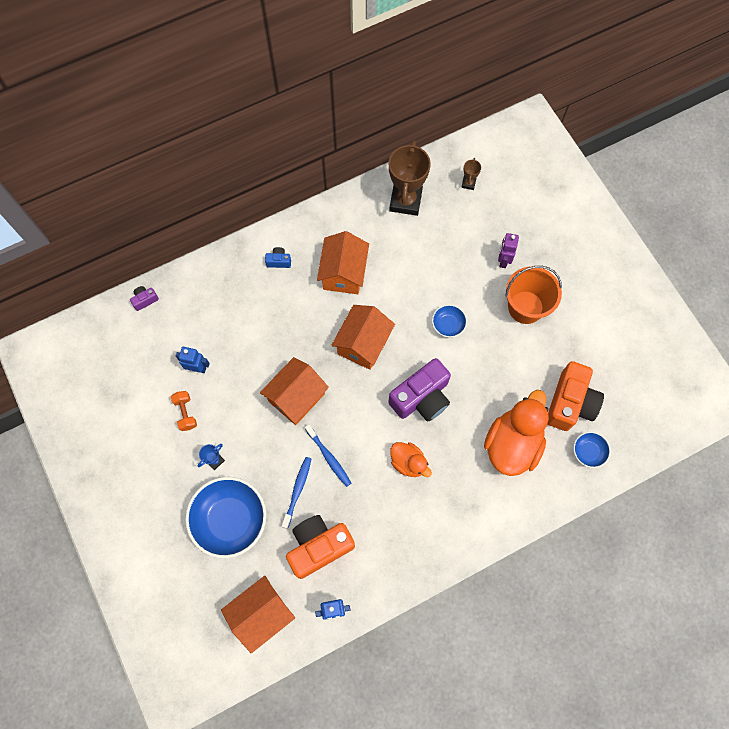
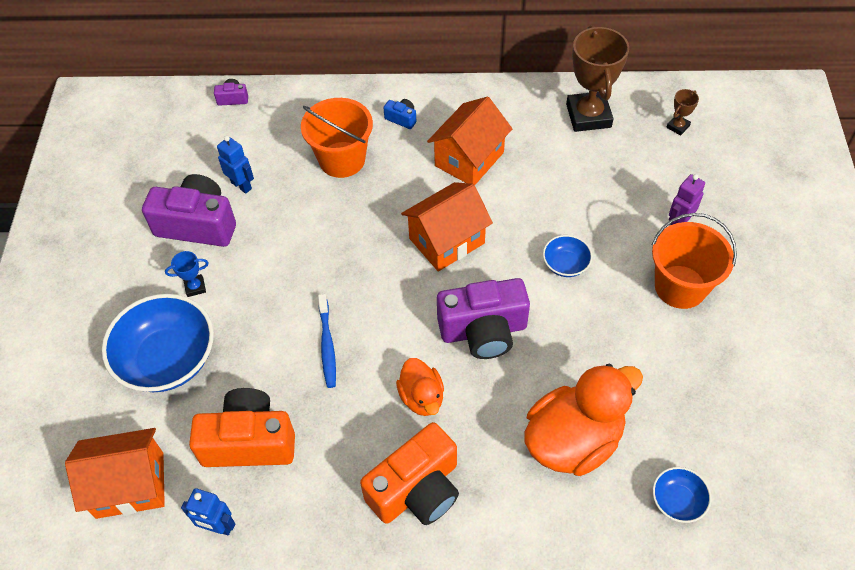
camera: 30 degrees right, 15 degrees down
orange dumbbell [171,391,197,431] -> purple camera [142,174,236,247]
orange house [260,357,329,425] -> none
blue toothbrush [282,457,311,529] -> none
brown trophy [389,140,431,216] -> brown trophy turned 45 degrees counterclockwise [566,25,629,132]
orange camera [548,361,604,431] -> orange camera moved to [360,422,459,525]
none -> orange bucket [301,98,373,178]

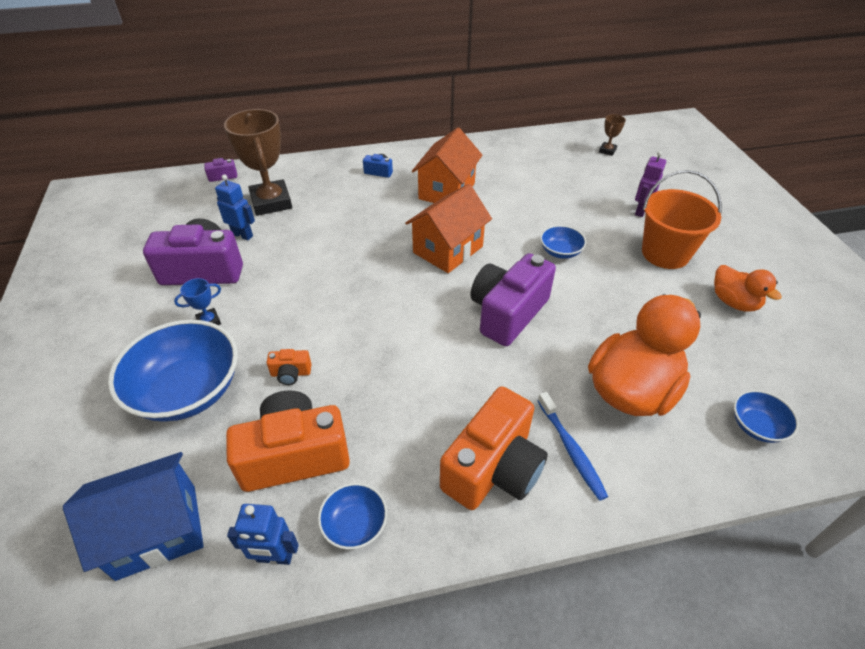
camera: 15 degrees left, 10 degrees down
orange house [65,428,165,519] -> blue house [63,452,204,581]
orange bucket [301,98,373,178] -> none
blue toothbrush [318,294,336,388] -> blue toothbrush moved to [538,392,608,501]
orange duck [396,358,444,416] -> orange duck moved to [714,265,782,312]
purple camera [437,278,530,359] -> purple camera turned 150 degrees clockwise [470,253,556,346]
brown trophy [566,25,629,132] -> brown trophy moved to [224,109,292,216]
none -> orange camera [267,349,311,385]
none -> blue bowl [318,483,387,550]

